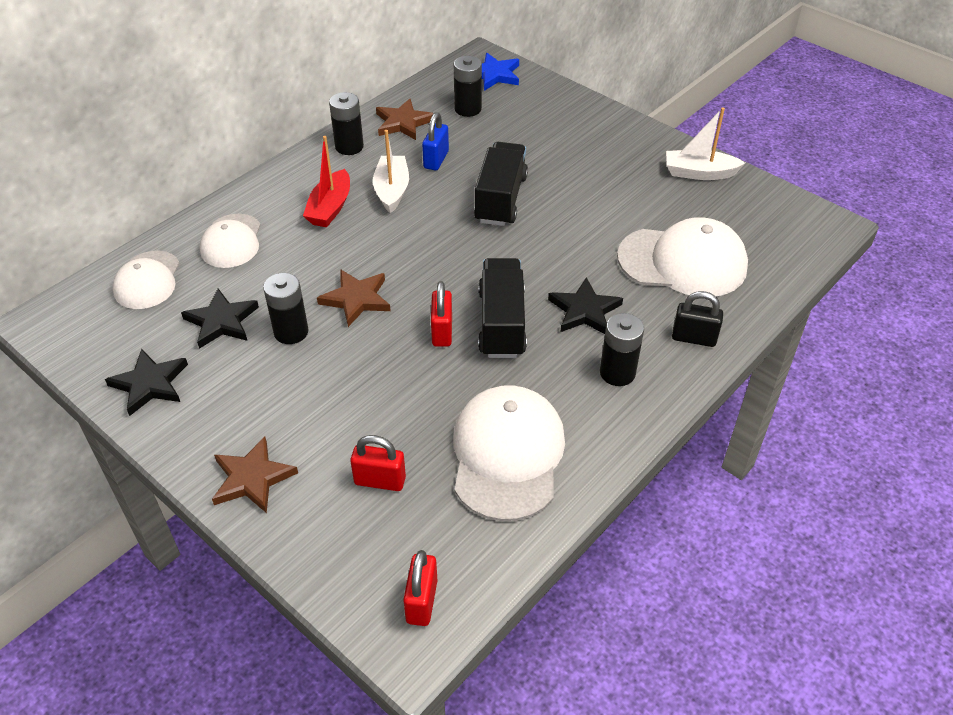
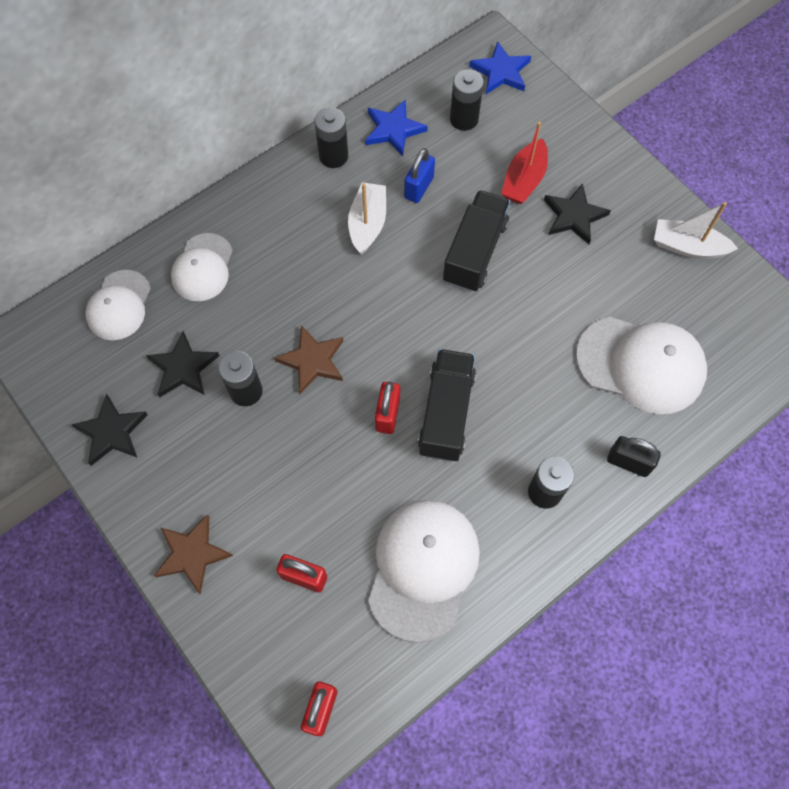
camera: 10 degrees right, 20 degrees up
red boat [303,136,350,227] -> red boat moved to [501,122,548,204]
brown star [376,99,434,140] -> blue star [365,99,428,156]
black star [548,277,623,334] -> black star moved to [544,183,611,244]

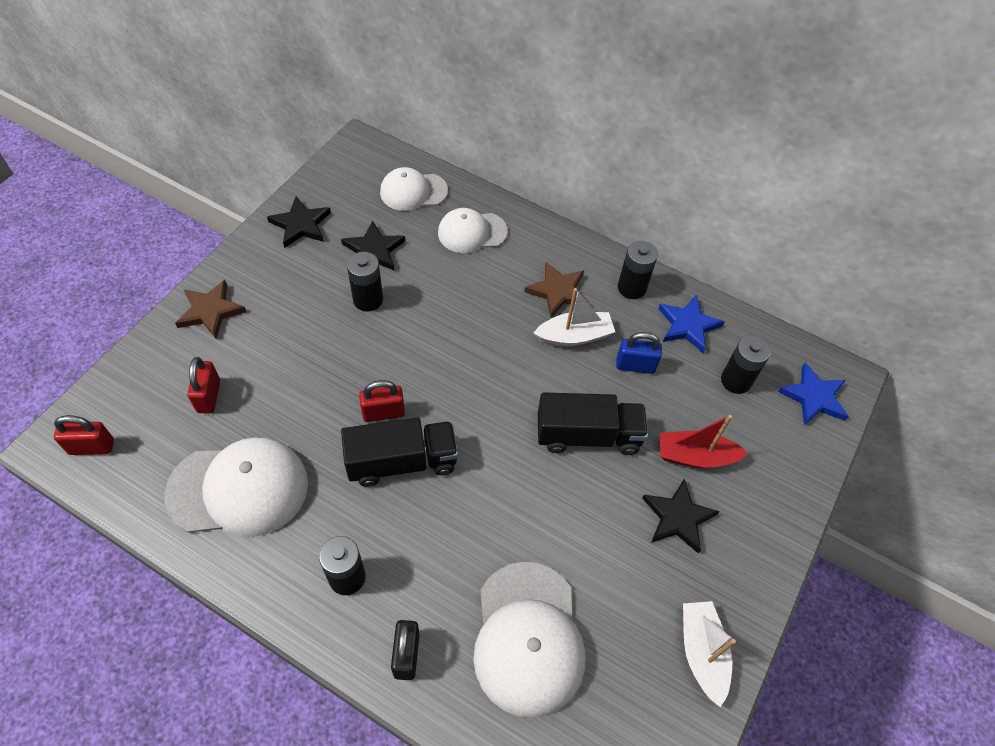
camera: 65 degrees right, 10 degrees down
brown star [274,325,343,394] -> brown star moved to [524,262,589,318]

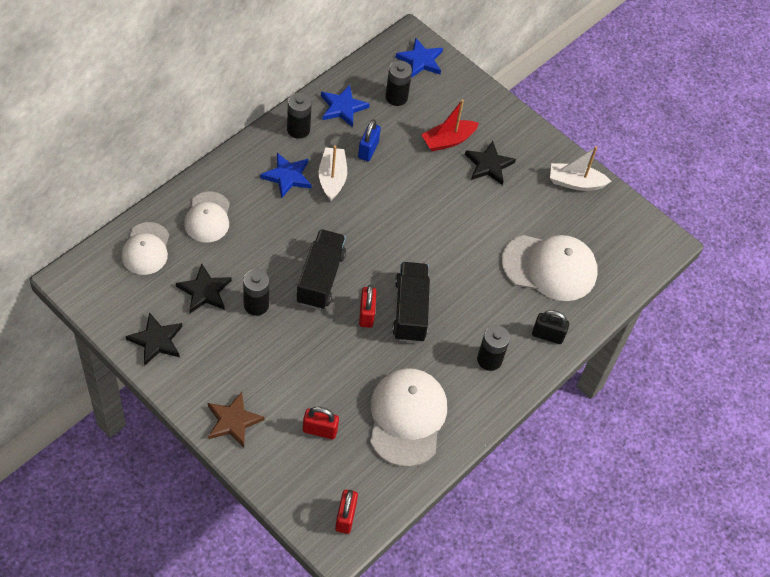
camera: 80 degrees left, 0 degrees up
brown star [524,262,589,318] -> blue star [260,153,312,199]
black truck [538,392,648,455] -> black truck moved to [297,229,346,310]
red boat [660,415,748,468] -> red boat turned 45 degrees clockwise [421,99,479,151]

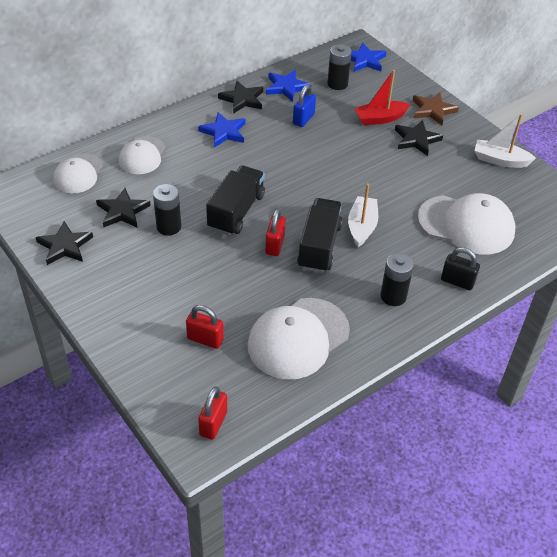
camera: 15 degrees right, 10 degrees down
brown star [208,392,265,448] -> brown star moved to [413,92,459,125]
black battery [287,93,312,139] -> black star [218,81,263,114]
white boat [319,146,347,201] -> white boat moved to [348,183,378,247]
white cap [370,368,447,467] -> white cap turned 150 degrees counterclockwise [248,298,350,380]

